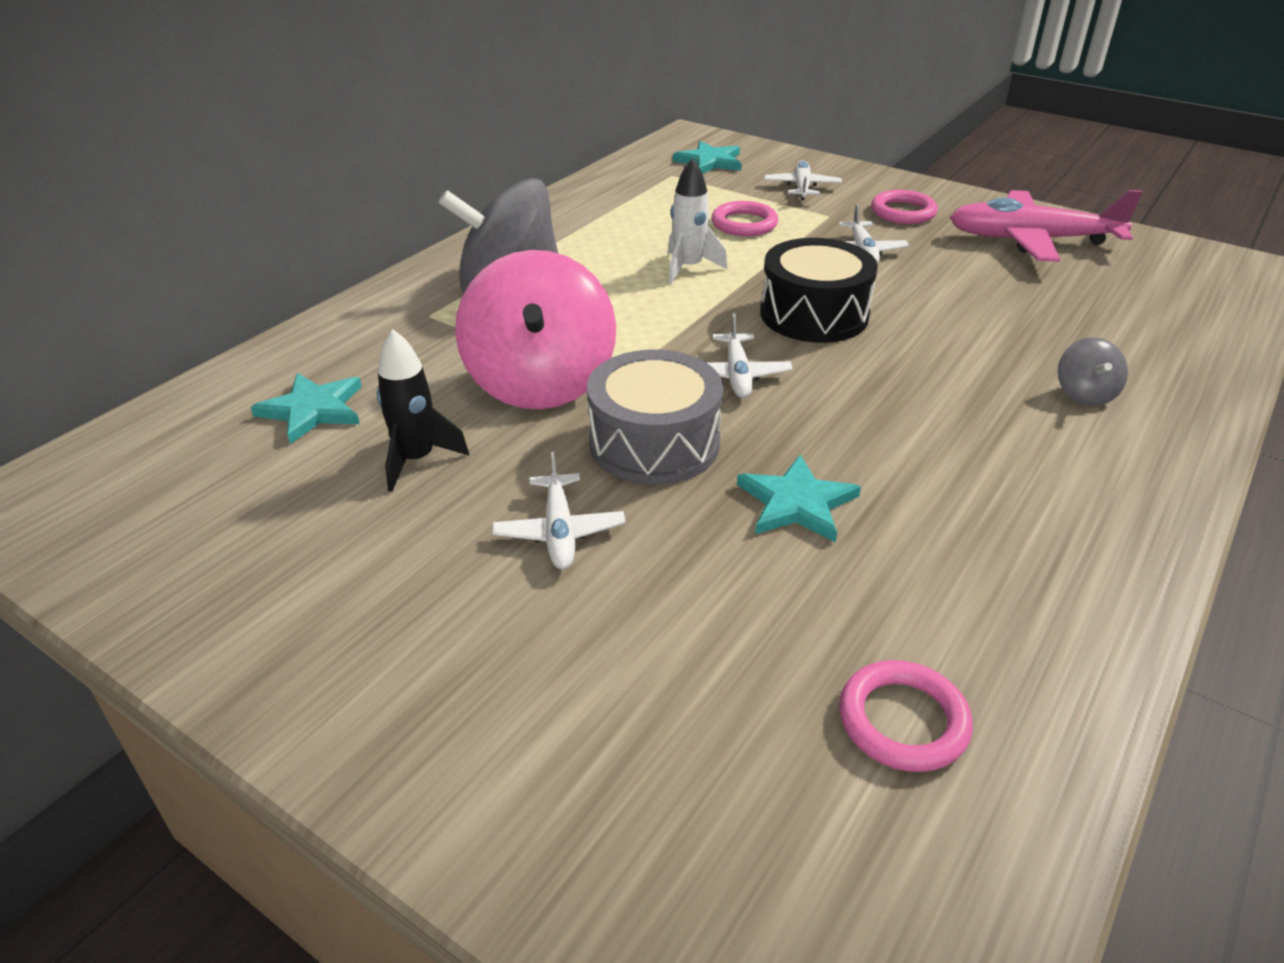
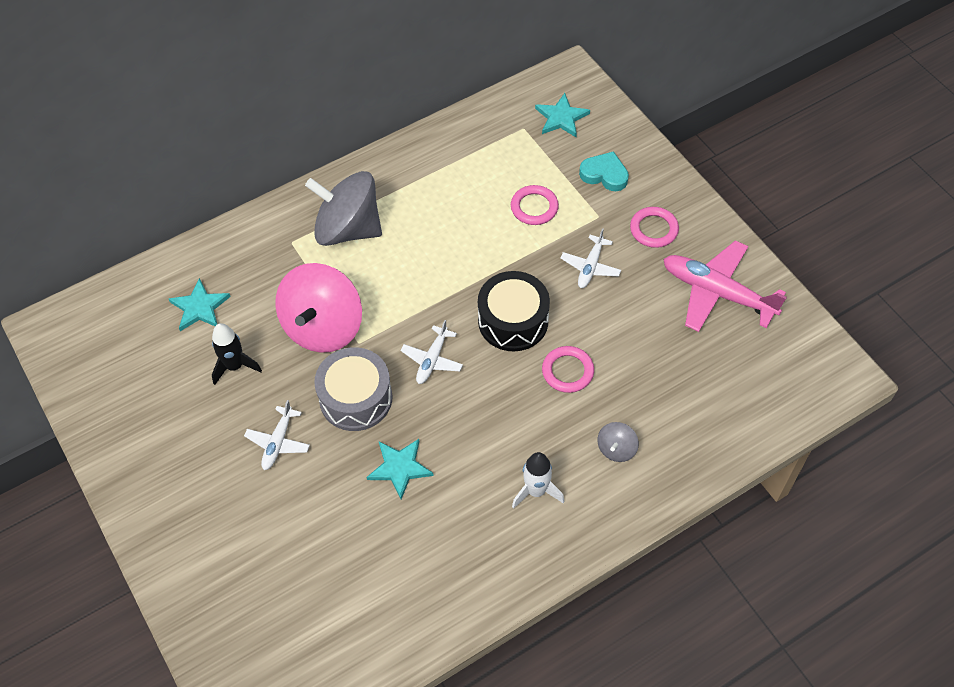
camera: 25 degrees right, 20 degrees up
white rocket [668,158,727,285] -> white rocket moved to [512,452,564,509]
white plane [764,160,842,200] -> turquoise heart [579,151,629,191]
pink ring [839,660,973,772] -> pink ring moved to [542,346,594,393]

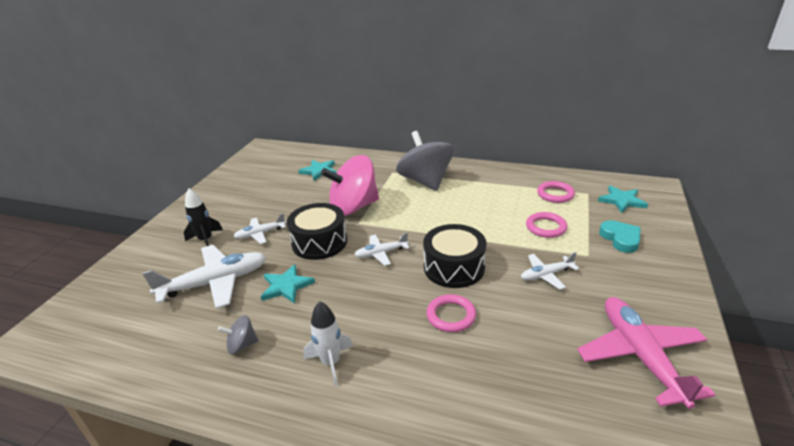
camera: 50 degrees right, 25 degrees down
black rocket [212,323,262,385] -> black rocket moved to [184,189,223,246]
grey drum [314,347,393,431] -> black drum [287,203,347,260]
grey spinning top [598,422,639,462] -> grey spinning top moved to [218,315,259,354]
pink ring [630,207,679,248] -> pink ring moved to [537,181,575,203]
none -> white plane [142,245,266,309]

